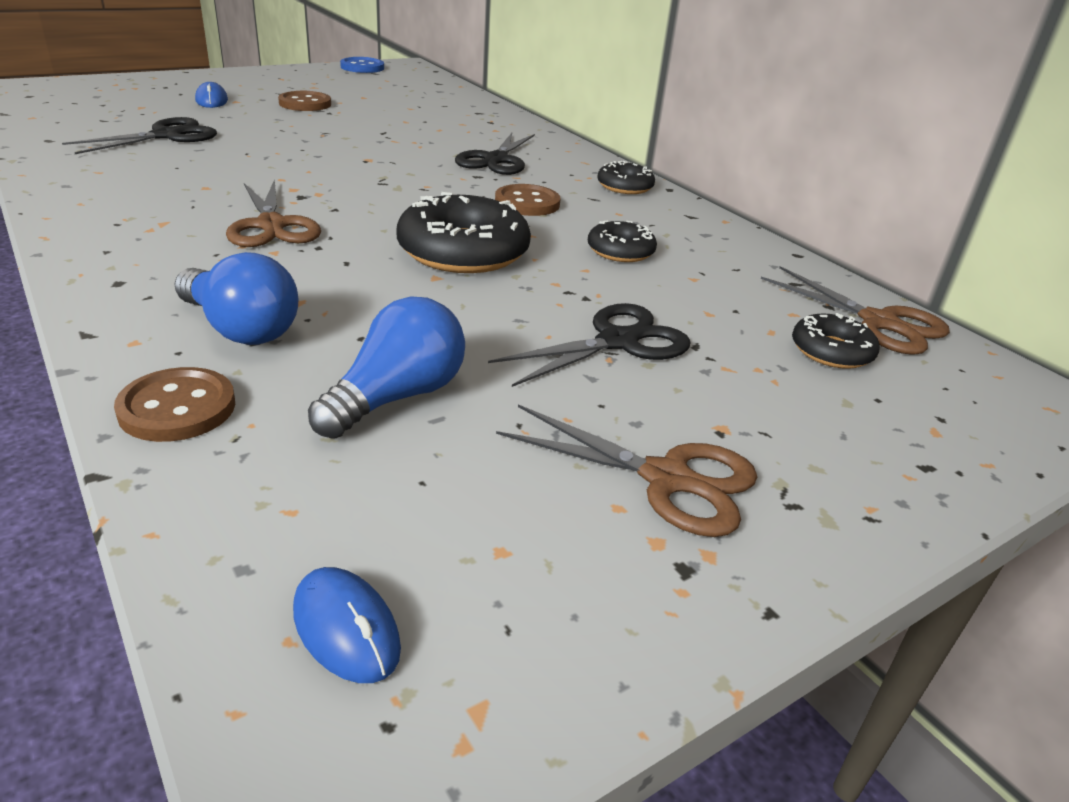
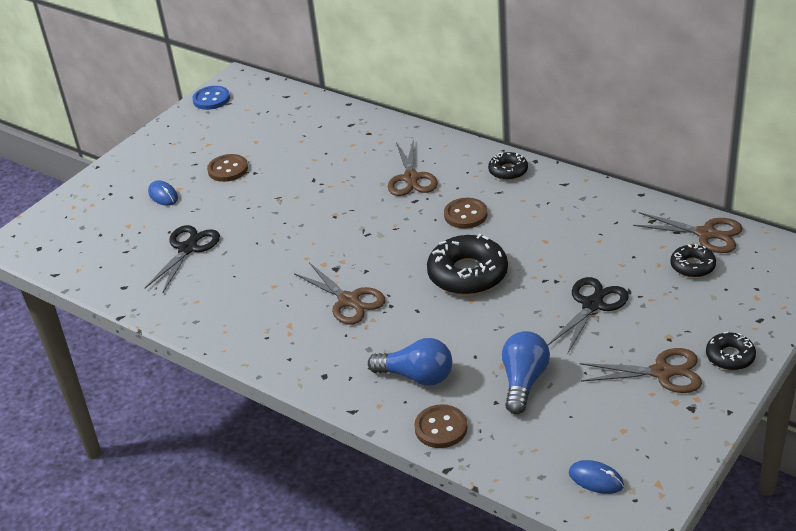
camera: 15 degrees left, 5 degrees up
black scissors [455,133,535,175] -> brown scissors [388,139,438,196]
black donut [588,221,657,262] -> black donut moved to [706,332,756,370]

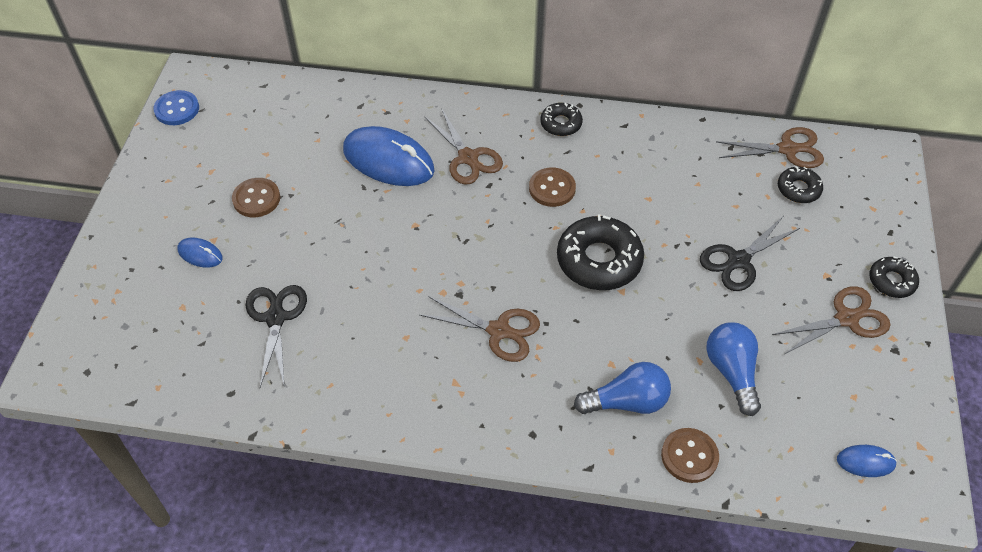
camera: 30 degrees left, 15 degrees up
black scissors [548,277,629,354] -> black scissors turned 135 degrees counterclockwise [700,217,800,291]
none -> blue mouse [343,126,435,186]

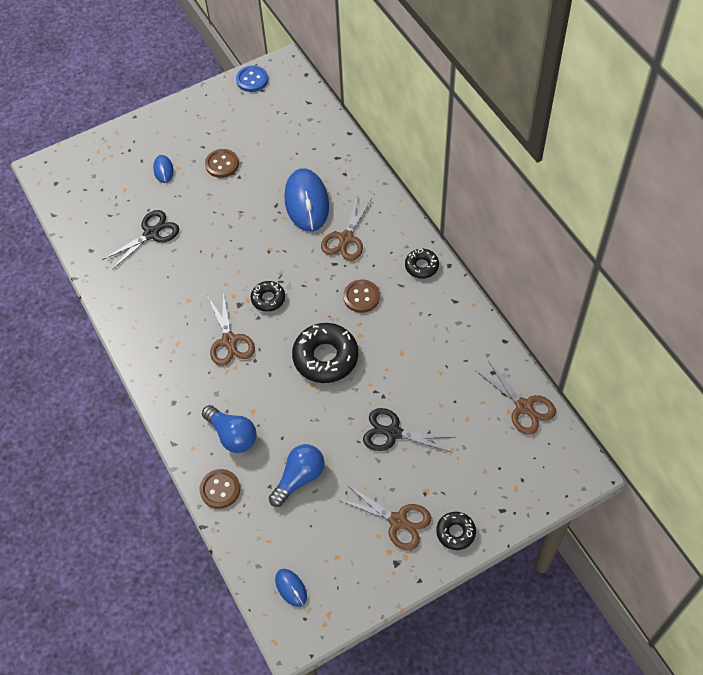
camera: 55 degrees right, 5 degrees up
black donut [778,166,823,203] -> black donut moved to [251,281,285,312]

